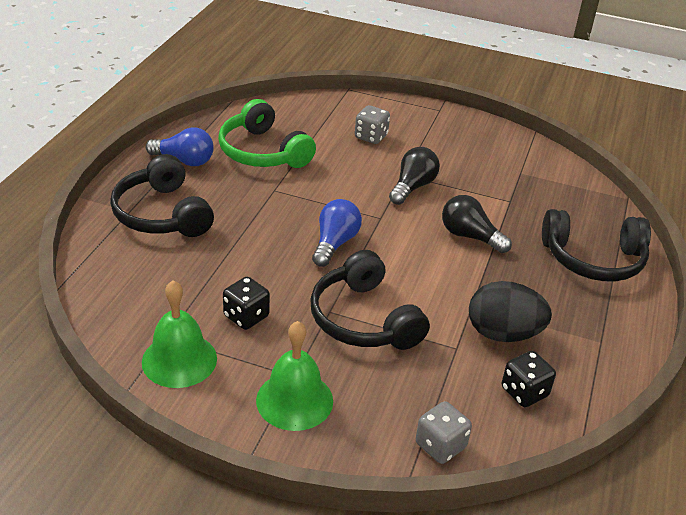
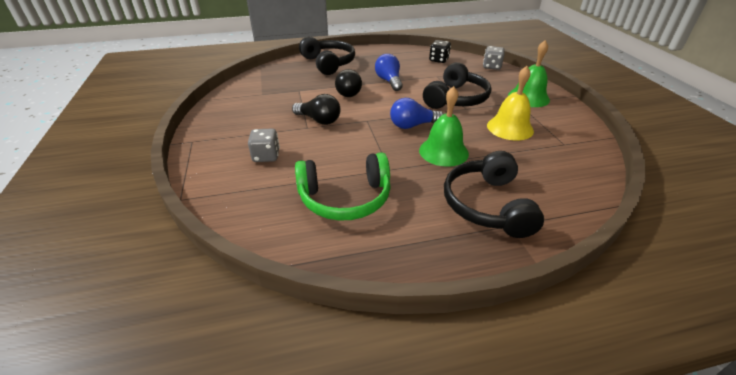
camera: 120 degrees left, 0 degrees up
black headphones [110,154,214,237] -> black headphones turned 150 degrees clockwise [444,151,544,238]
green bell [142,280,217,388] -> green bell moved to [419,86,469,167]
blue light bulb [146,127,214,166] -> blue light bulb moved to [375,54,403,91]
green headphones [218,99,316,168] -> green headphones turned 60 degrees clockwise [295,152,391,221]
black dice [223,277,270,330] -> yellow bell [487,66,534,140]
black light bulb [389,147,440,205] -> black light bulb turned 150 degrees counterclockwise [292,94,341,125]
black egg [469,281,552,342] -> none

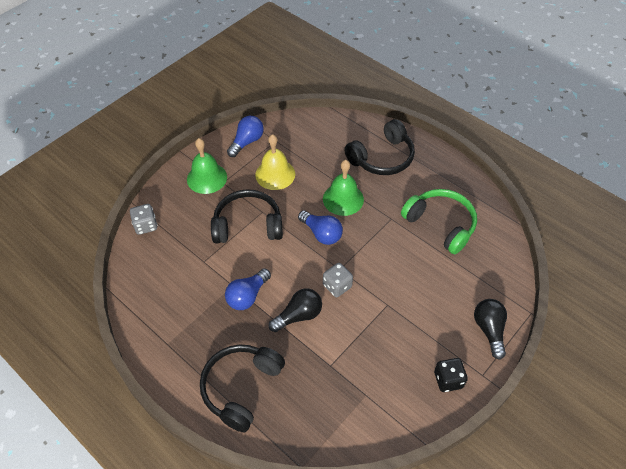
camera: 125 degrees left, 15 degrees up
grey dice [248,128,280,162] -> grey dice moved to [323,263,353,297]
black light bulb [292,94,341,125] -> black light bulb moved to [474,299,507,360]
black dice [429,40,451,63] -> black dice moved to [434,358,468,392]
none -> blue light bulb [227,116,264,157]

